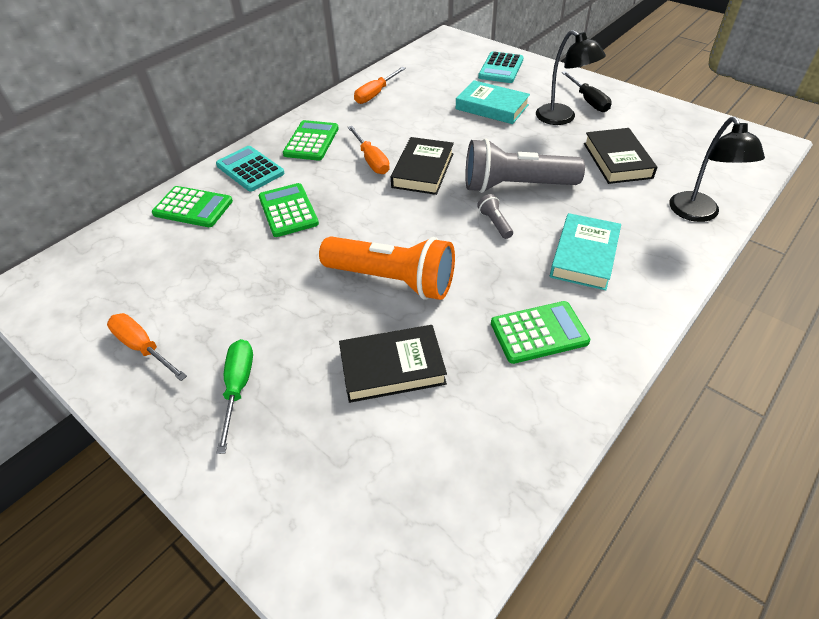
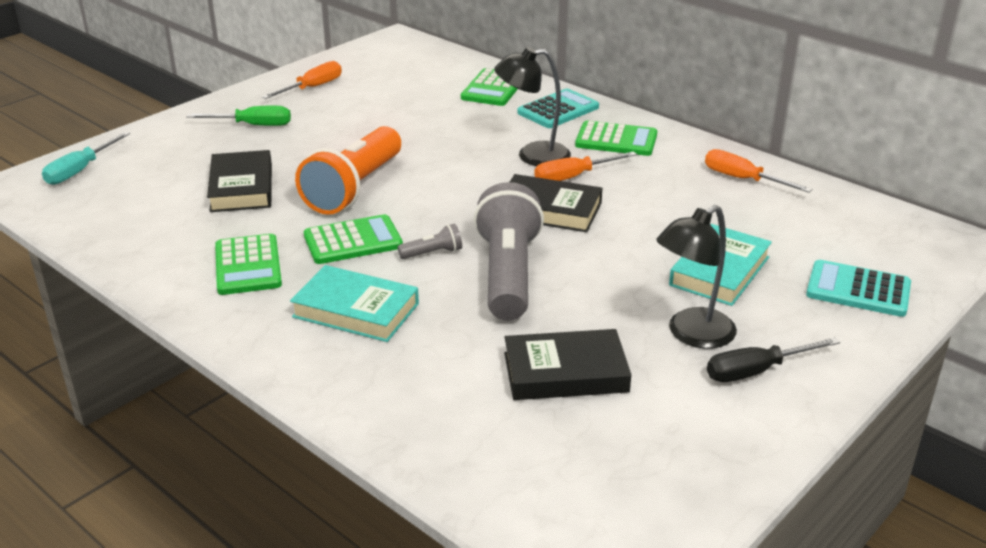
camera: 90 degrees right, 15 degrees down
green calculator [259,183,319,237] -> green calculator moved to [304,214,403,264]
black lamp [669,116,765,222] -> black lamp moved to [494,47,571,166]
none -> turquoise screwdriver [42,132,130,185]

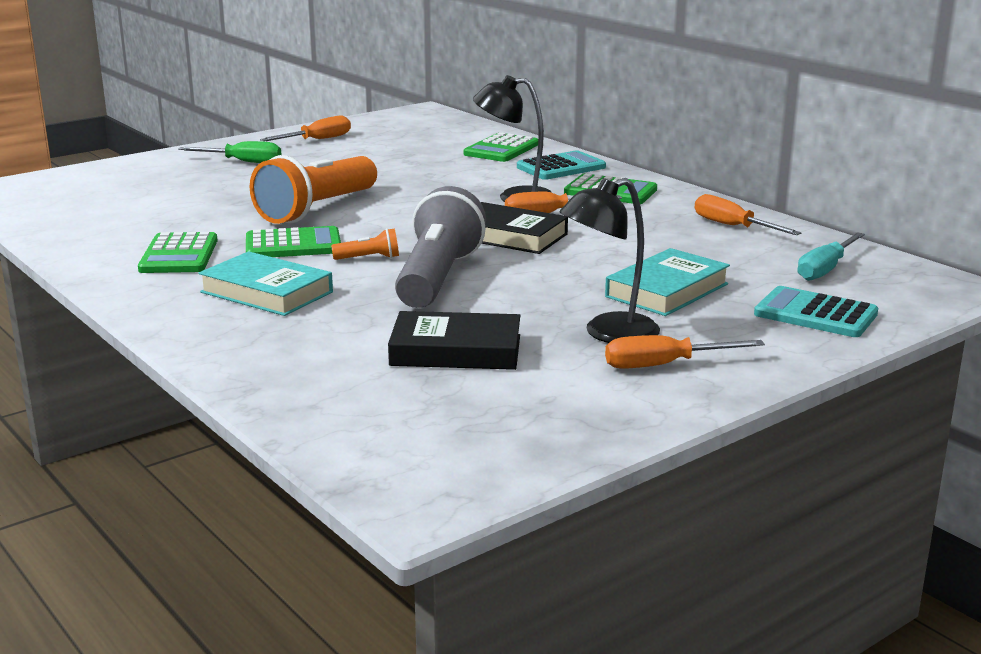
camera: 10 degrees right, 10 degrees down
turquoise screwdriver [42,132,130,185] -> turquoise screwdriver moved to [798,232,865,281]
black book [207,150,272,212] -> none
grey flashlight [398,224,462,259] -> orange flashlight [331,228,399,260]
black screwdriver [707,337,840,382] -> orange screwdriver [605,335,765,369]

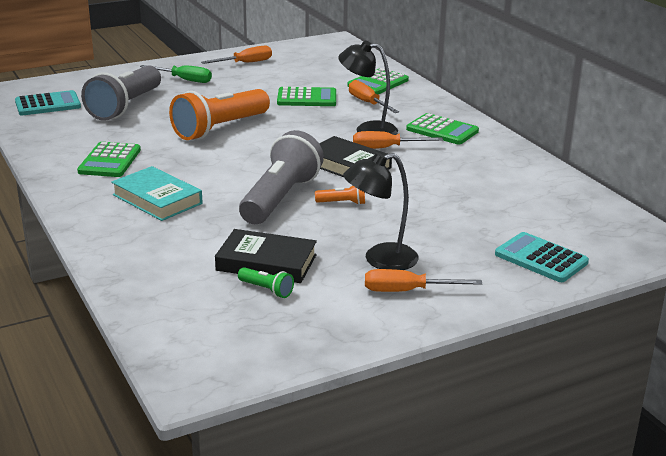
camera: 10 degrees right, 5 degrees up
green calculator [246,226,341,257] -> green calculator moved to [277,87,336,106]
orange flashlight [331,228,399,260] -> orange flashlight moved to [315,186,365,205]
turquoise calculator [517,150,606,180] -> turquoise calculator moved to [15,90,81,115]
turquoise book [605,248,730,316] -> none
orange screwdriver [695,194,801,235] -> orange screwdriver moved to [349,80,399,113]
turquoise screwdriver [798,232,865,281] -> none
none -> grey flashlight [81,65,161,121]
none -> green flashlight [238,267,294,298]

